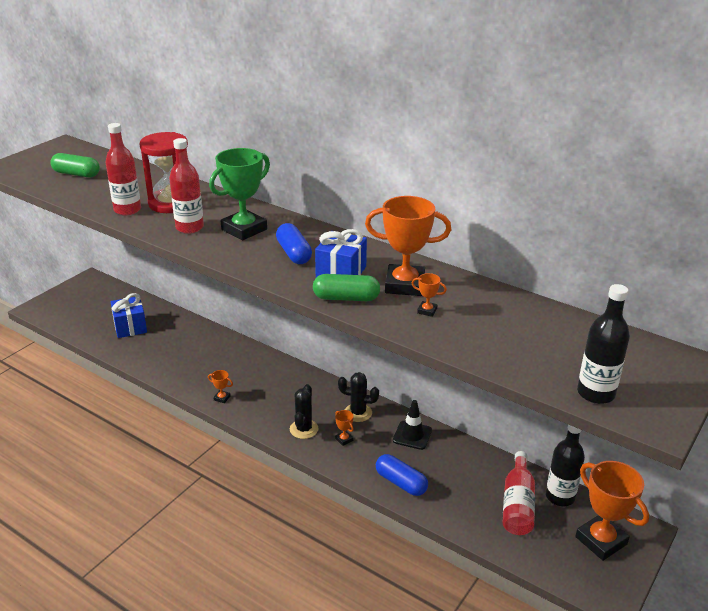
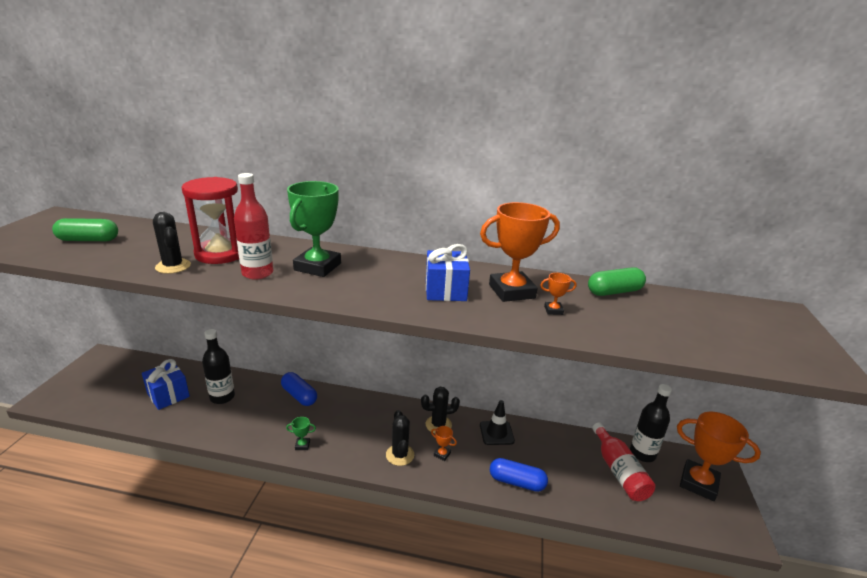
camera: 25 degrees left, 5 degrees down
red bottle [105,123,141,215] -> black cactus [153,212,191,274]
orange trophy [208,370,233,403] -> green trophy [286,417,316,450]
blue capsule [276,223,312,264] -> blue capsule moved to [281,372,317,406]
green capsule [313,274,380,301] -> green capsule moved to [588,267,646,296]
black bottle [577,284,630,404] -> black bottle moved to [202,329,235,404]

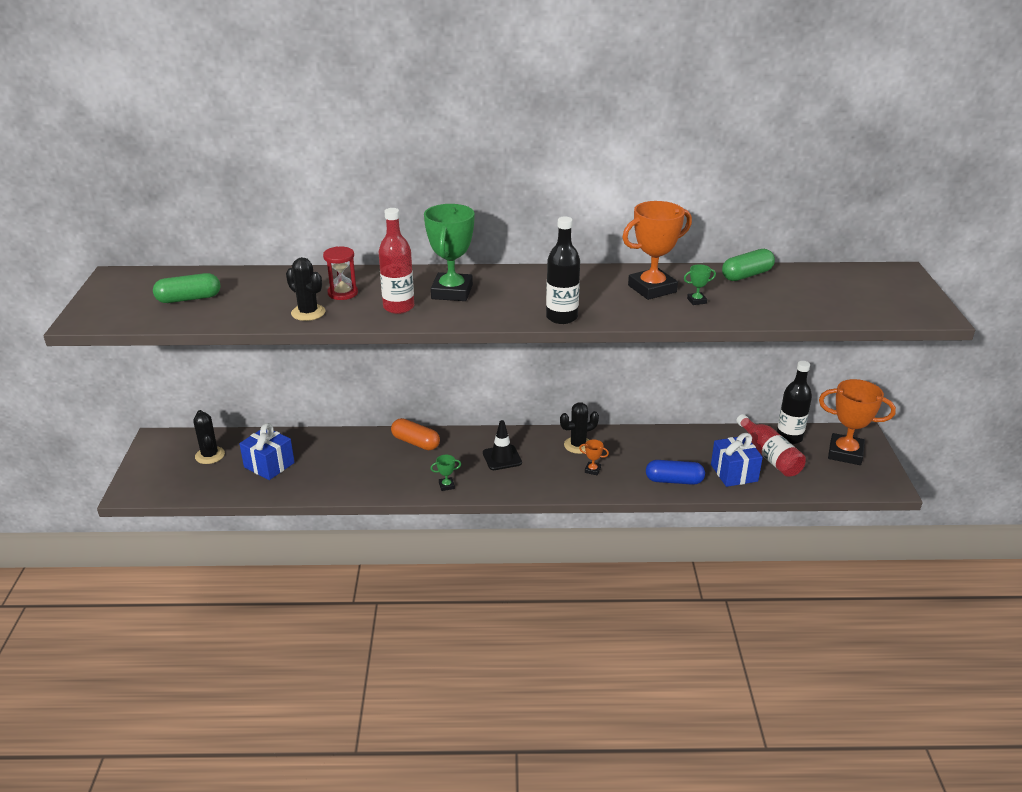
camera: 10 degrees left, 5 degrees up
red hourglass [182,177,239,264] -> red hourglass [323,247,358,300], size x0.58
black bottle [202,329,235,404] -> black bottle moved to [546,217,580,324]
blue capsule [281,372,317,406] -> orange capsule [391,418,440,450]
black cactus [386,410,414,466] -> black cactus moved to [193,410,225,464]
blue gift [426,244,470,301] -> blue gift moved to [711,433,763,487]
black traffic cone [480,400,515,445] -> black traffic cone moved to [483,420,522,470]
orange trophy [540,273,577,315] -> green trophy [684,264,716,305]

